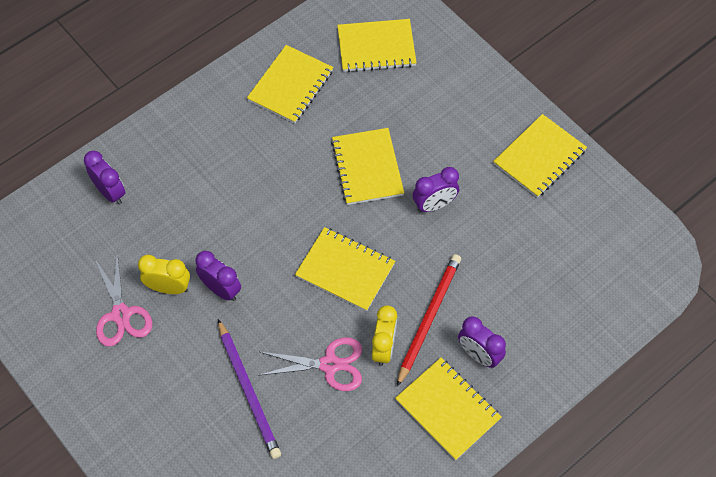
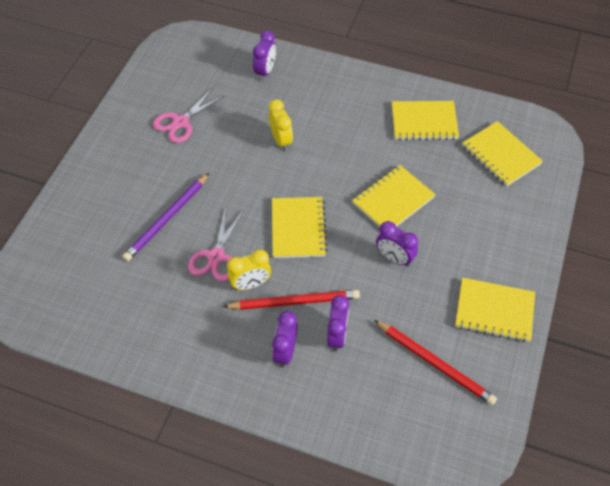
camera: 60 degrees right, 5 degrees down
yellow clock [138,255,190,294] -> yellow clock moved to [269,99,293,151]
purple clock [195,251,241,301] -> purple clock moved to [327,295,349,352]
pink scissors [260,337,362,391] -> pink scissors turned 45 degrees clockwise [188,210,244,282]
yellow notebook [395,358,502,461] -> none
none -> red pencil [374,320,497,405]

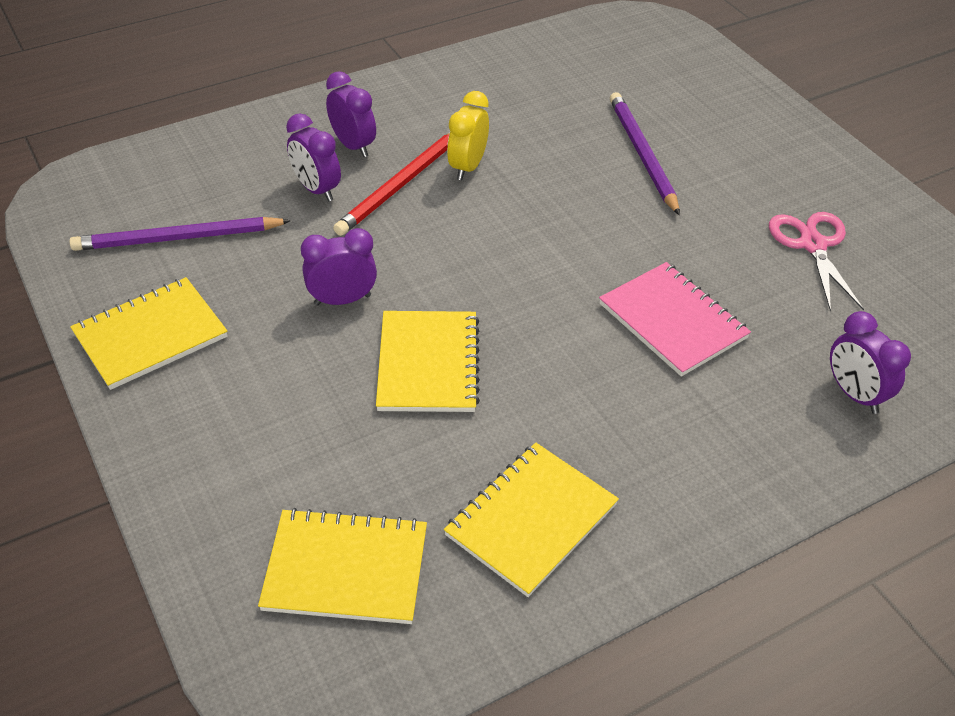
camera: 130 degrees right, 10 degrees down
pink scissors [188,210,244,282] -> none
yellow clock [269,99,293,151] -> pink notebook [599,262,751,377]
yellow notebook [272,197,327,258] -> none
red pencil [374,320,497,405] -> purple pencil [69,217,291,251]

